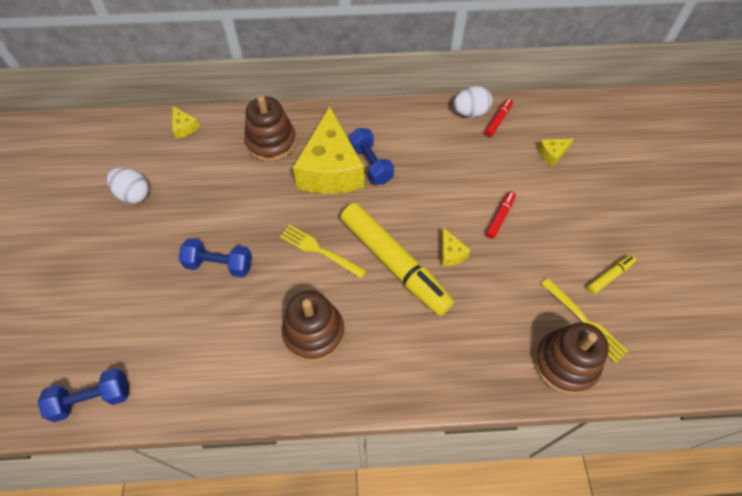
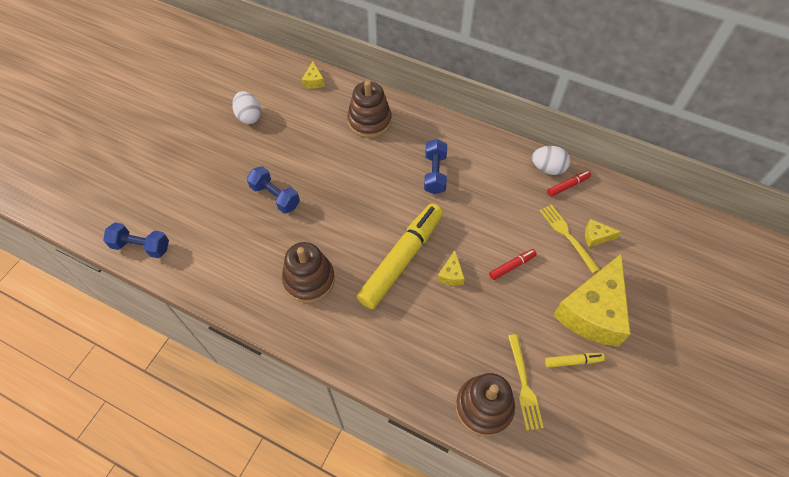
camera: 30 degrees right, 0 degrees up
yellow fork [280,225,367,279] -> yellow fork moved to [539,204,599,273]
yellow cheese [293,106,364,194] -> yellow cheese moved to [553,254,631,347]
yellow marker [341,203,454,316] -> yellow marker turned 135 degrees counterclockwise [357,203,443,309]

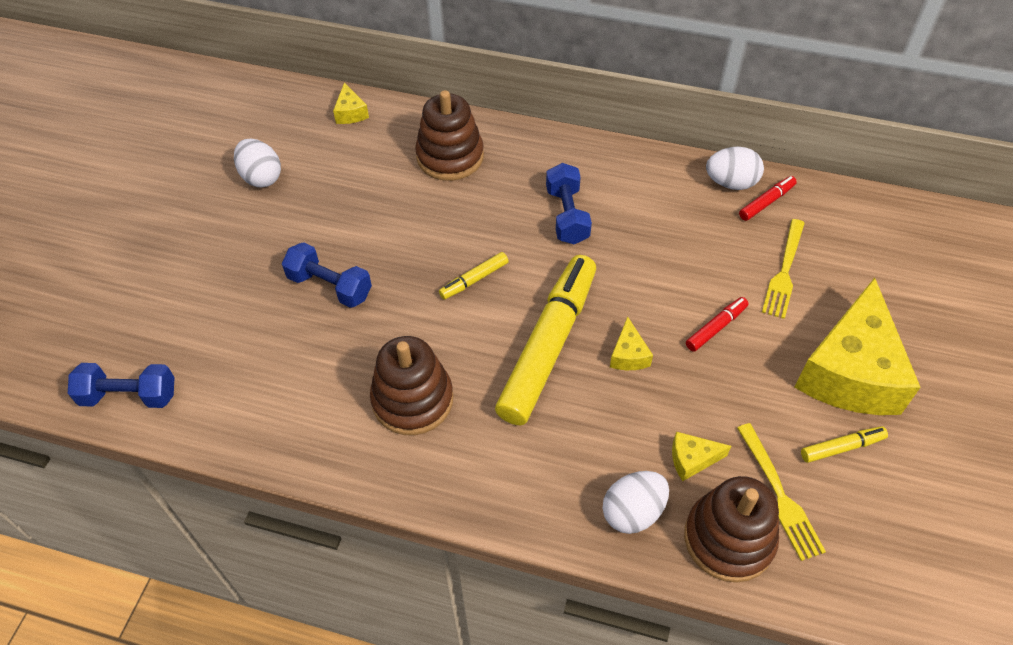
camera: 10 degrees left, 5 degrees down
yellow fork [539,204,599,273] -> yellow fork turned 120 degrees counterclockwise [762,219,805,319]
yellow cheese [585,219,621,247] -> yellow cheese moved to [672,432,731,481]
none -> yellow marker [439,252,509,300]
none -> white egg [603,471,669,534]

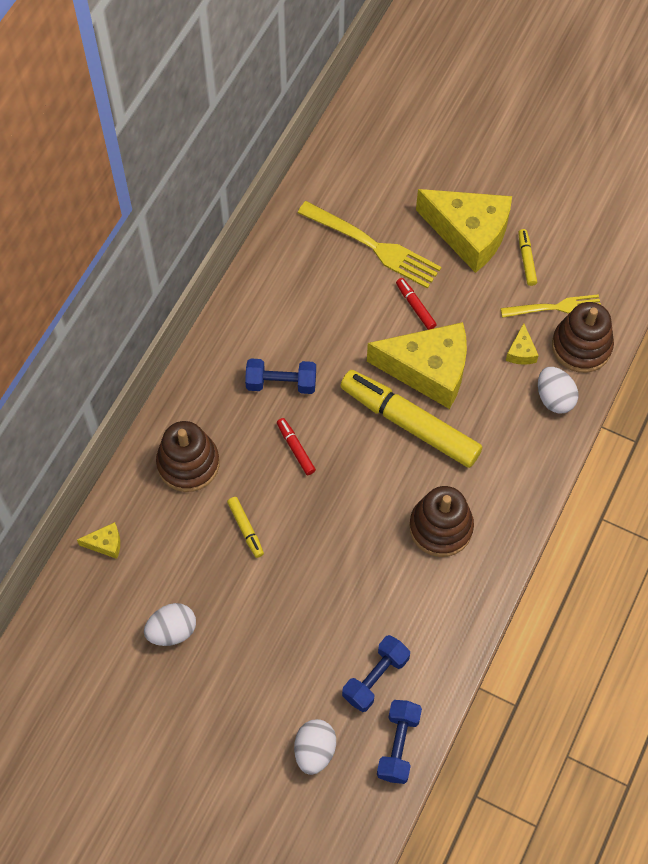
camera: 80 degrees left, 10 degrees up
blue dumbbell [282,242,372,308] -> blue dumbbell moved to [342,635,410,712]
yellow marker [439,252,509,300] -> yellow marker moved to [227,497,264,558]
yellow cheese [610,317,653,370] -> yellow cheese [367,322,467,409], size x2.48
white egg [706,147,764,190] -> white egg moved to [294,719,336,775]
red marker [739,176,797,221] -> red marker moved to [277,418,316,475]
yellow fork [762,219,805,319] -> yellow fork [298,201,441,289], size x1.58

